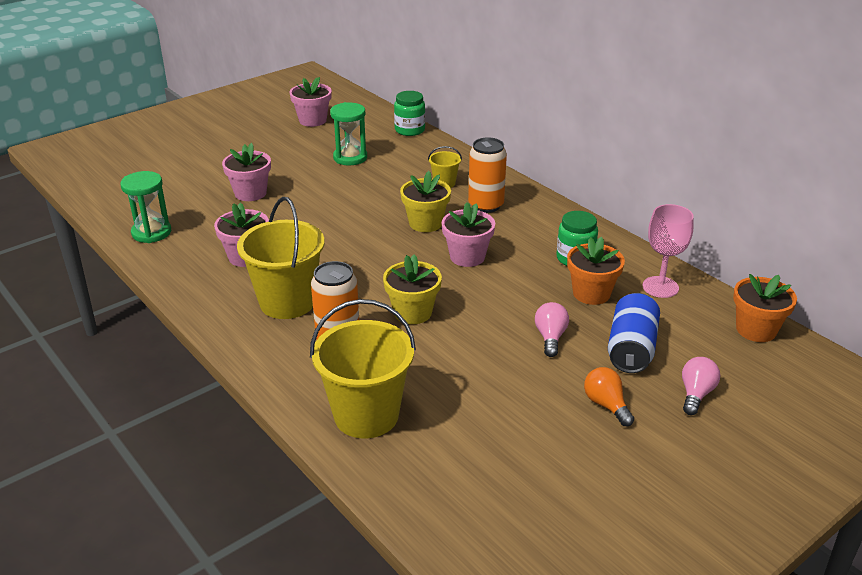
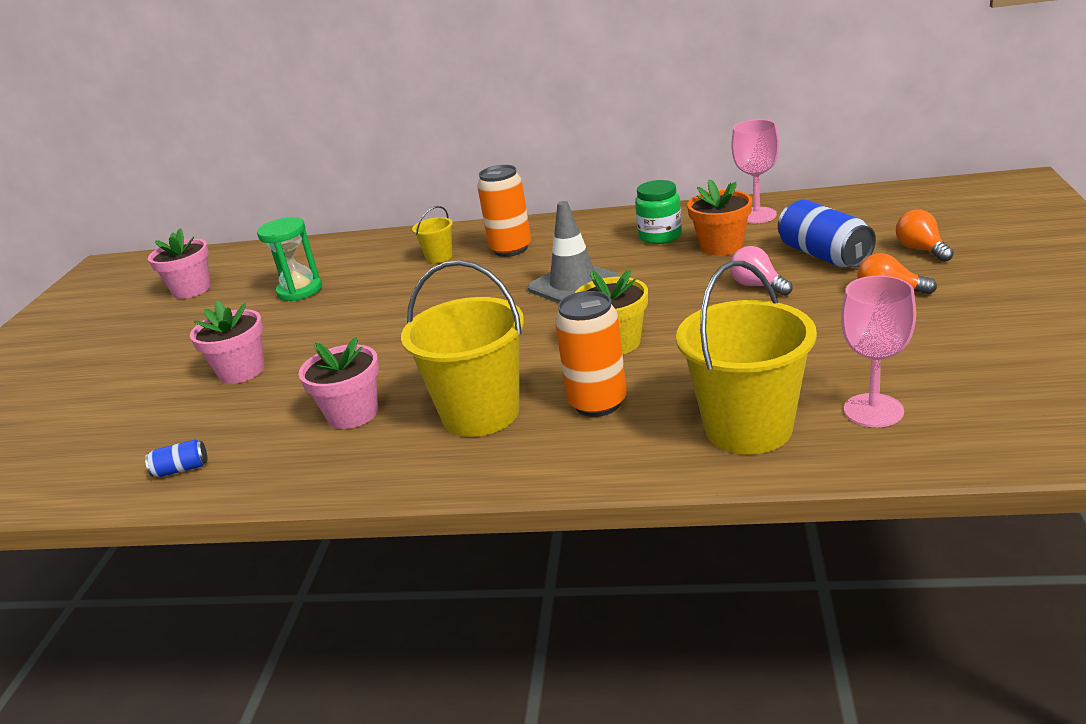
camera: 40 degrees left, 5 degrees down
green hourglass [120,171,171,243] -> blue can [145,439,207,477]
green jar [394,91,425,136] -> none
yellow flower pot [400,171,451,232] -> none
pink flower pot [442,202,495,267] -> grey traffic cone [528,201,620,303]
pink light bulb [682,357,720,415] -> orange light bulb [896,209,954,262]
orange flower pot [733,274,797,342] -> none
none -> pink goblet [841,276,916,427]

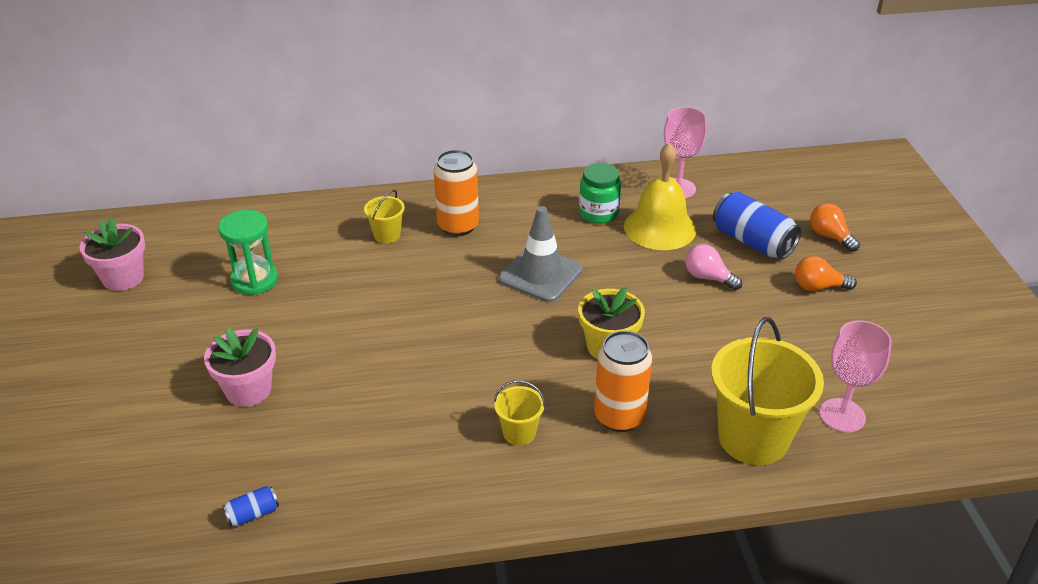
camera: 20 degrees left, 10 degrees up
pink flower pot [299,337,379,429] -> none
yellow bucket [401,260,524,437] -> yellow bucket [494,380,545,446], size x0.47
orange flower pot [687,179,752,256] -> yellow bell [624,143,696,250]

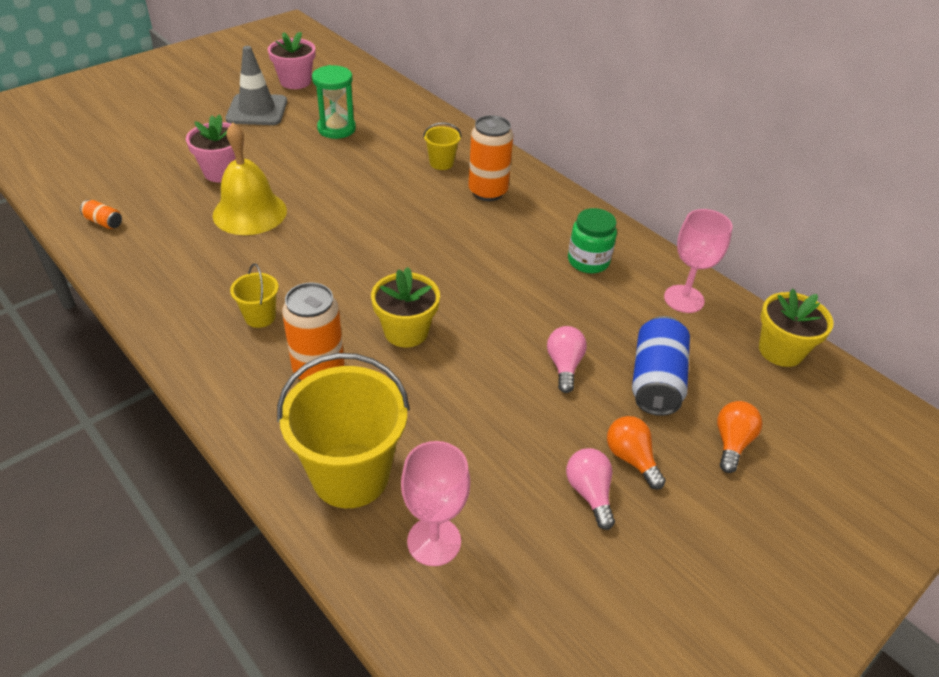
camera: 55 degrees right, 5 degrees up
blue can [222,486,279,527] -> orange can [80,200,122,229]
grey traffic cone [499,206,583,302] -> grey traffic cone moved to [226,46,287,125]
yellow bell [624,143,696,250] -> yellow bell moved to [213,123,287,235]
none -> pink light bulb [566,448,615,530]
none -> yellow flower pot [759,288,833,367]

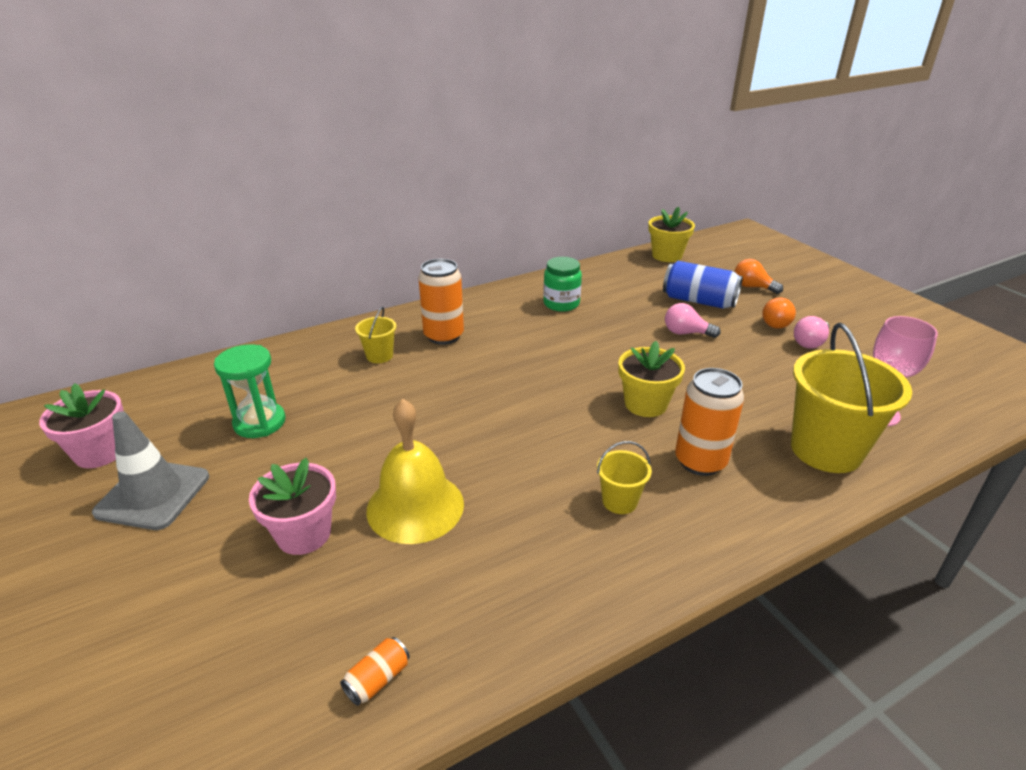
camera: 75 degrees left, 10 degrees down
pink light bulb [566,448,615,530] -> pink light bulb turned 45 degrees counterclockwise [794,316,829,349]
orange light bulb [607,416,666,489] -> orange light bulb turned 60 degrees counterclockwise [762,298,796,329]
pink goblet [664,209,733,313] -> none

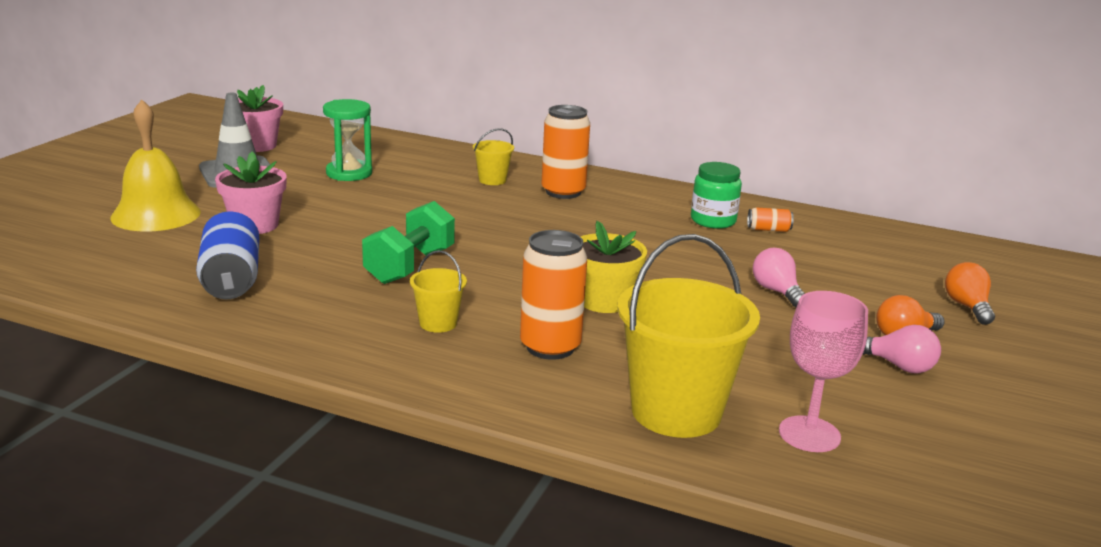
camera: 50 degrees right, 10 degrees down
orange can [340,637,410,706] -> orange can moved to [747,207,794,232]
yellow bell [367,399,464,544] -> yellow bell moved to [110,100,201,232]
yellow flower pot [648,207,695,262] -> none
blue can [663,261,743,309] -> blue can moved to [196,211,259,299]
pink light bulb [794,316,829,349] -> pink light bulb turned 150 degrees counterclockwise [863,325,941,373]
none -> green dumbbell [362,201,455,284]

